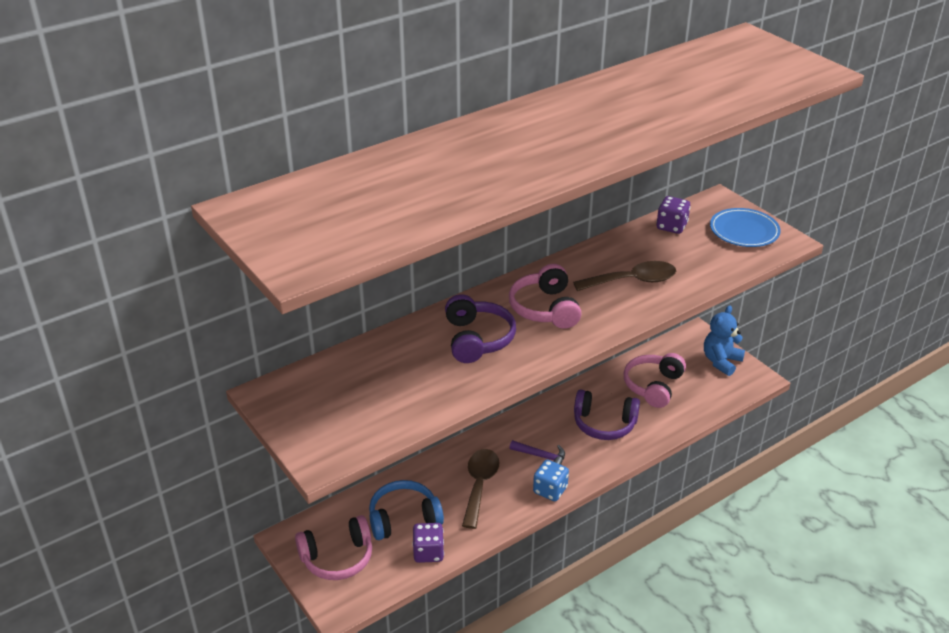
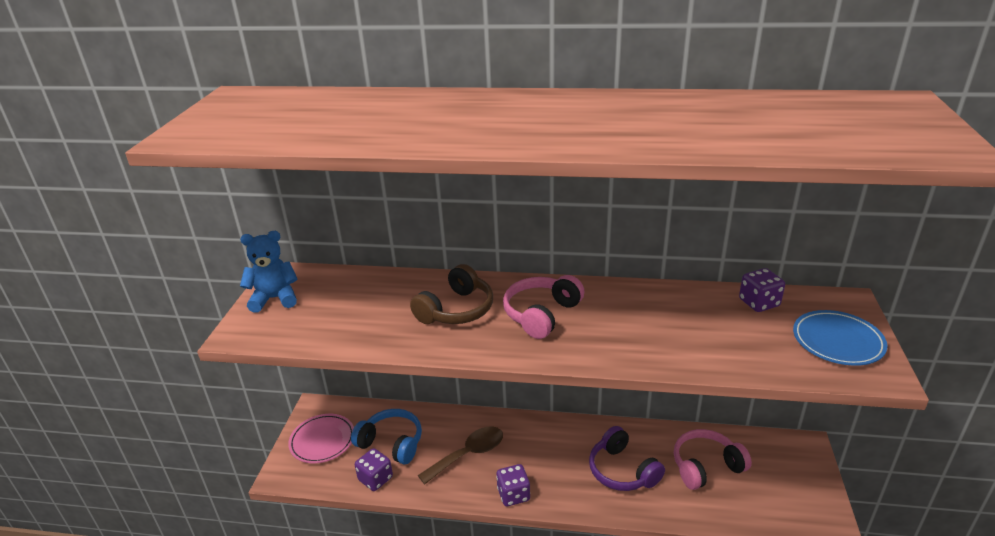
camera: 45 degrees right, 5 degrees down
pink headphones [295,515,372,580] -> pink plate [288,414,354,463]
purple headphones [445,294,516,363] -> brown headphones [410,264,493,324]
purple hammer [510,440,565,465] -> none
blue dice [533,460,569,501] -> purple dice [496,464,530,506]
brown spoon [573,261,676,291] -> none
blue teddy bear [704,306,745,376] -> blue teddy bear moved to [240,231,297,312]

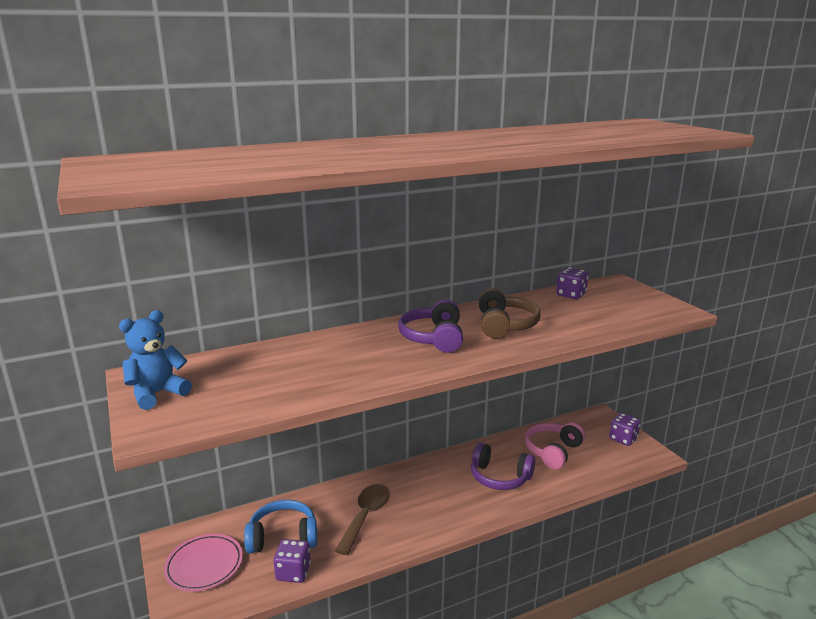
camera: 35 degrees left, 10 degrees down
brown headphones [410,264,493,324] -> brown headphones moved to [478,288,541,338]
purple dice [496,464,530,506] -> purple dice moved to [609,413,640,446]
pink headphones [503,275,585,339] -> purple headphones [398,300,463,353]
blue plate [793,310,888,366] -> none

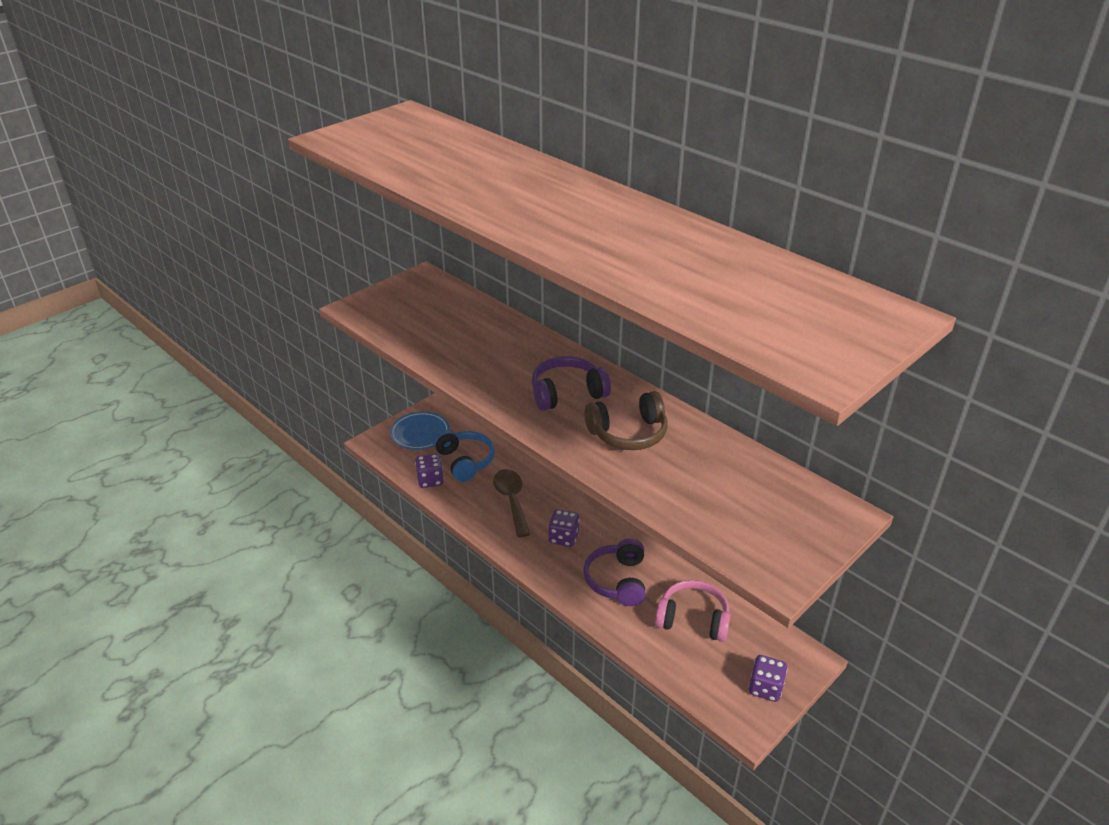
camera: 70 degrees right, 15 degrees up
blue teddy bear [119,310,192,410] -> none
pink plate [164,534,243,592] -> blue plate [390,411,450,450]
brown spoon [335,484,390,555] -> brown spoon turned 105 degrees counterclockwise [493,469,530,537]
purple dice [556,267,589,299] -> purple dice moved to [548,509,579,547]

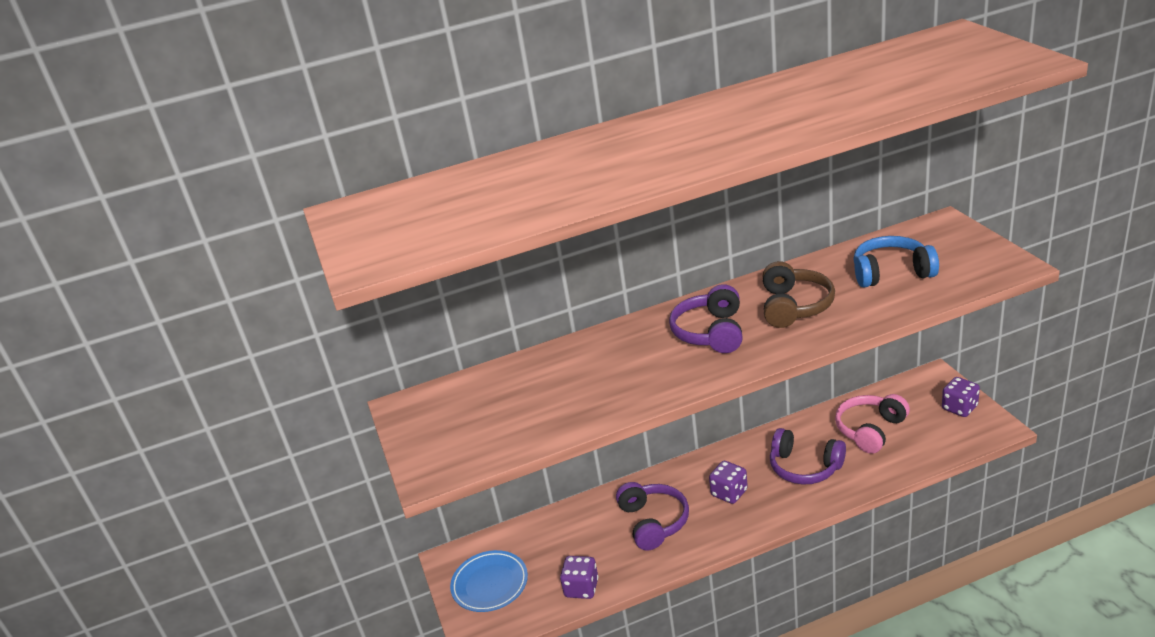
camera: 60 degrees left, 5 degrees down
blue headphones [433,430,495,482] -> blue headphones moved to [853,236,939,287]
brown spoon [493,469,530,537] -> purple headphones [616,482,689,550]

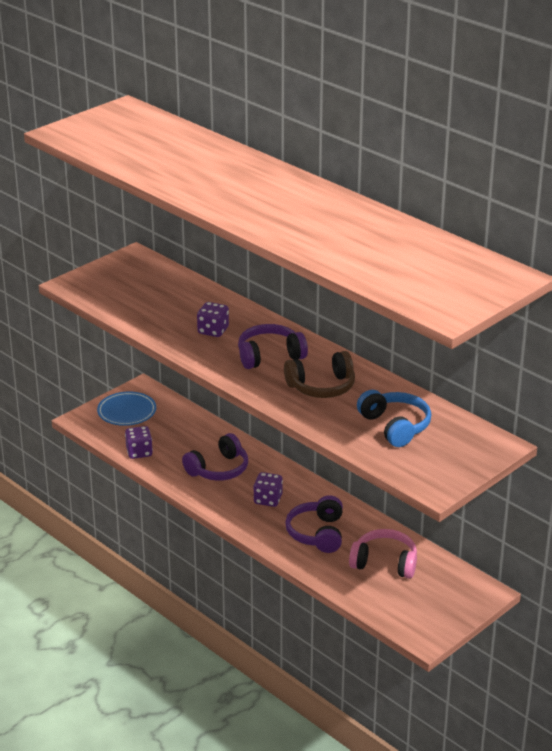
camera: 60 degrees right, 0 degrees up
purple dice [942,377,980,417] -> purple dice moved to [197,302,229,337]

